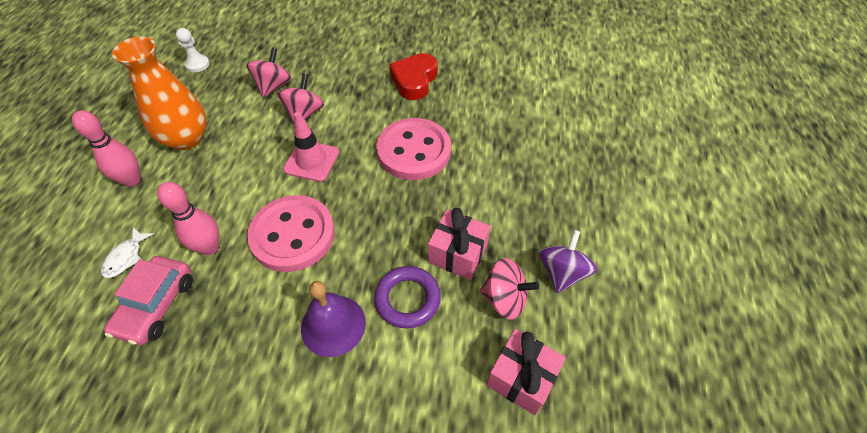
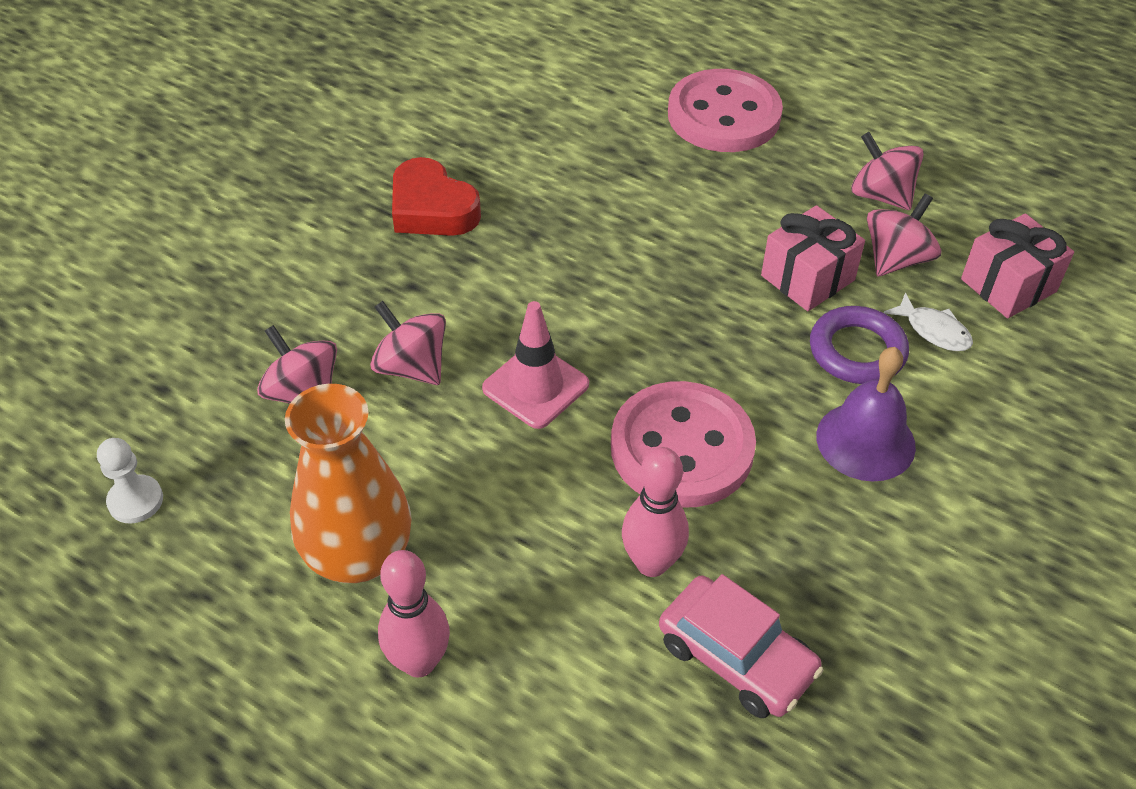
camera: 65 degrees left, 5 degrees down
white fish [101,227,153,278] -> white fish moved to [884,292,973,351]
pink button [376,118,451,180] -> pink button moved to [668,69,783,152]
purple spinning top [539,230,597,293] -> pink spinning top [851,132,924,210]

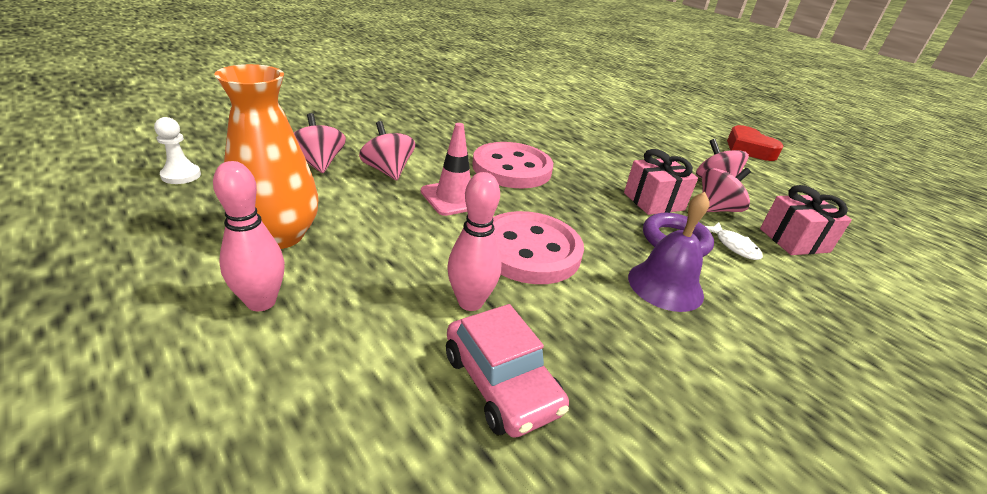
camera: 15 degrees right, 15 degrees down
red heart [392,157,481,236] -> red heart moved to [727,125,783,161]
pink button [668,69,783,152] -> pink button moved to [472,142,553,188]

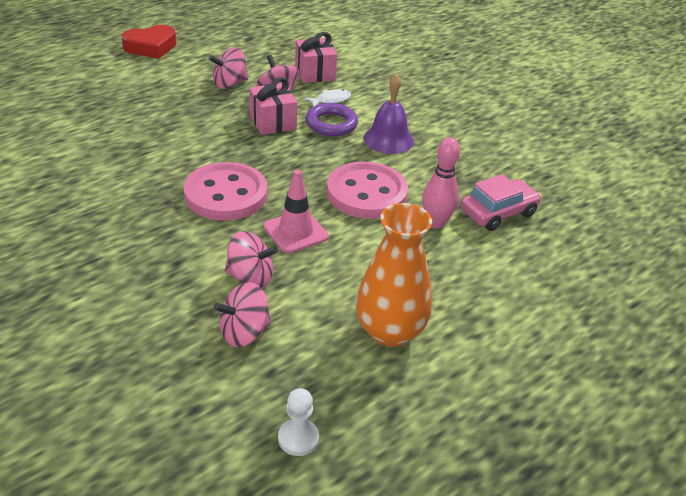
camera: 90 degrees left, 5 degrees up
pink bowling pin [213,161,285,311] -> none
pink spinning top [359,121,415,181] -> pink spinning top turned 135 degrees counterclockwise [225,231,278,288]

